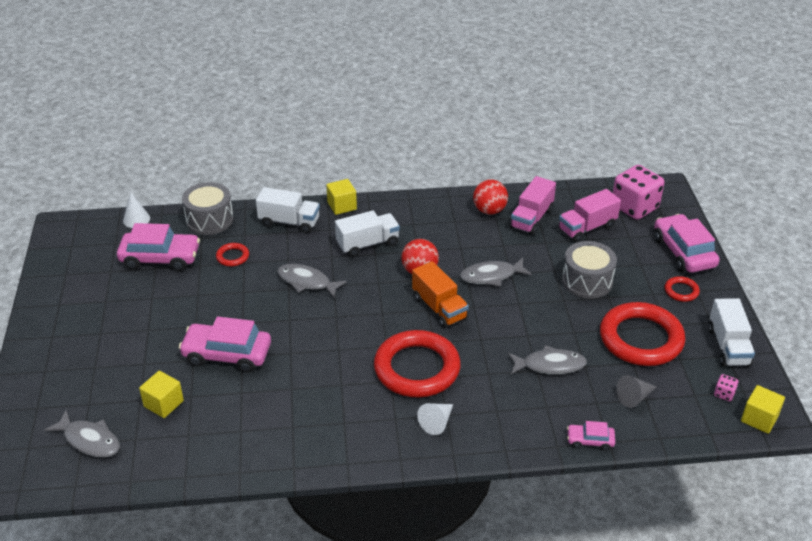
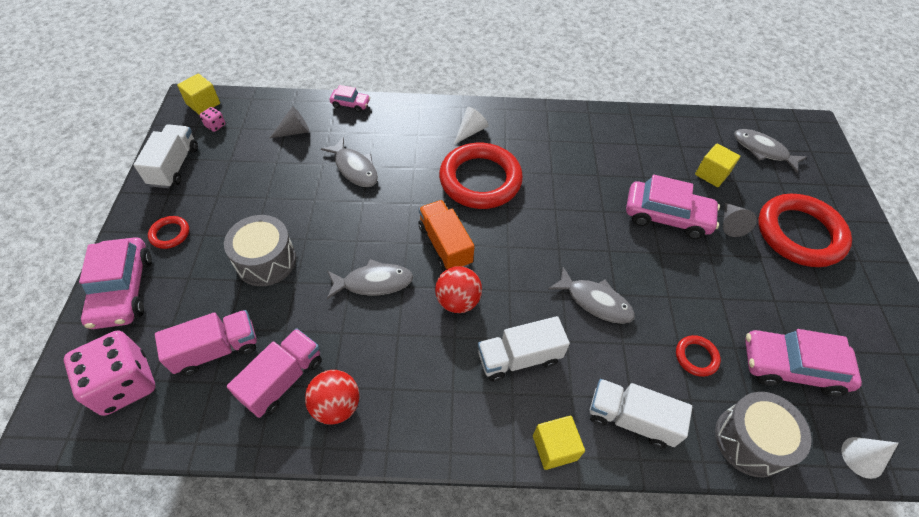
camera: 175 degrees left, 15 degrees up
grey fish [508,345,587,375] -> grey fish turned 135 degrees counterclockwise [321,137,378,187]
red ring [600,302,685,366] -> red ring moved to [758,194,852,267]
none -> grey cone [723,203,757,237]

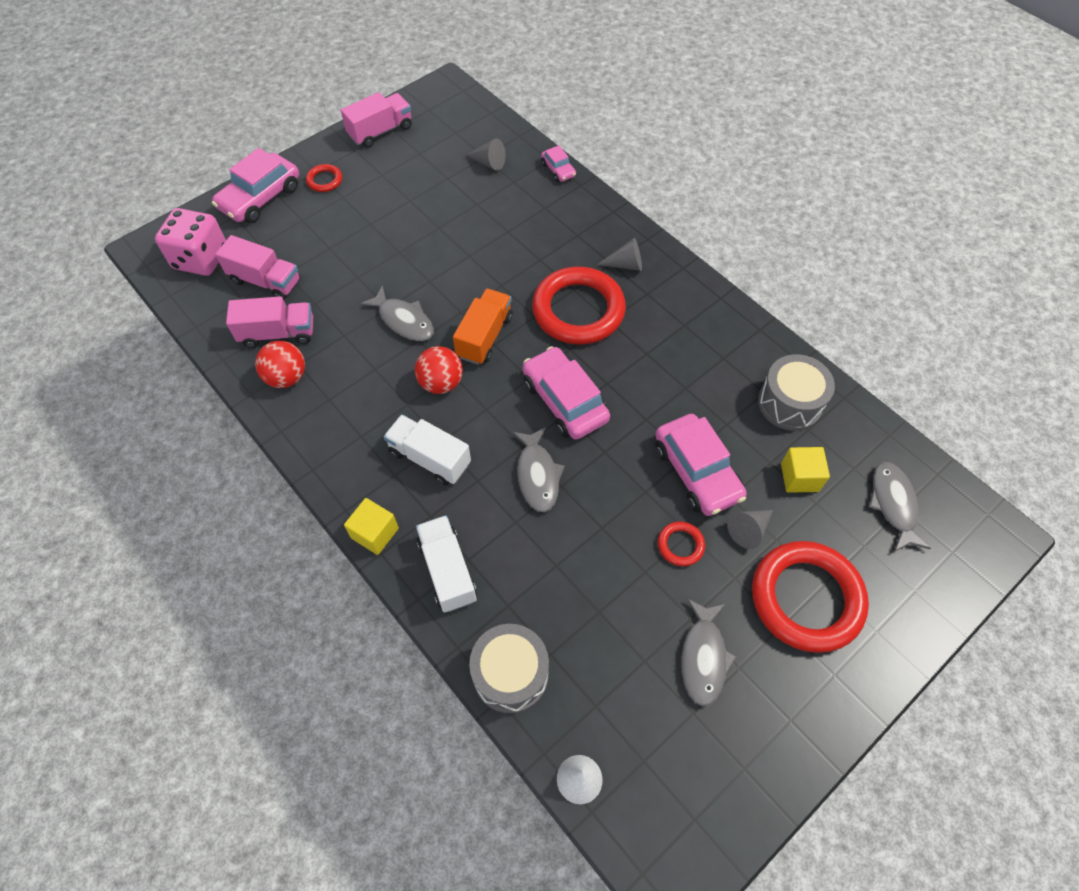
camera: 50 degrees right, 5 degrees up
white truck [134,124,198,188] -> pink truck [341,92,412,148]
yellow cube [177,74,220,115] -> none
pink dice [200,107,226,132] -> none
grey drum [224,215,296,286] -> grey drum moved to [758,354,835,431]
grey fish [321,137,378,187] -> grey fish moved to [681,599,737,706]
white cone [454,107,489,144] -> grey cone [597,238,642,271]
red ring [676,335,721,377] -> red ring moved to [658,521,705,566]
pink car [745,329,862,397] -> pink car moved to [522,346,610,440]

